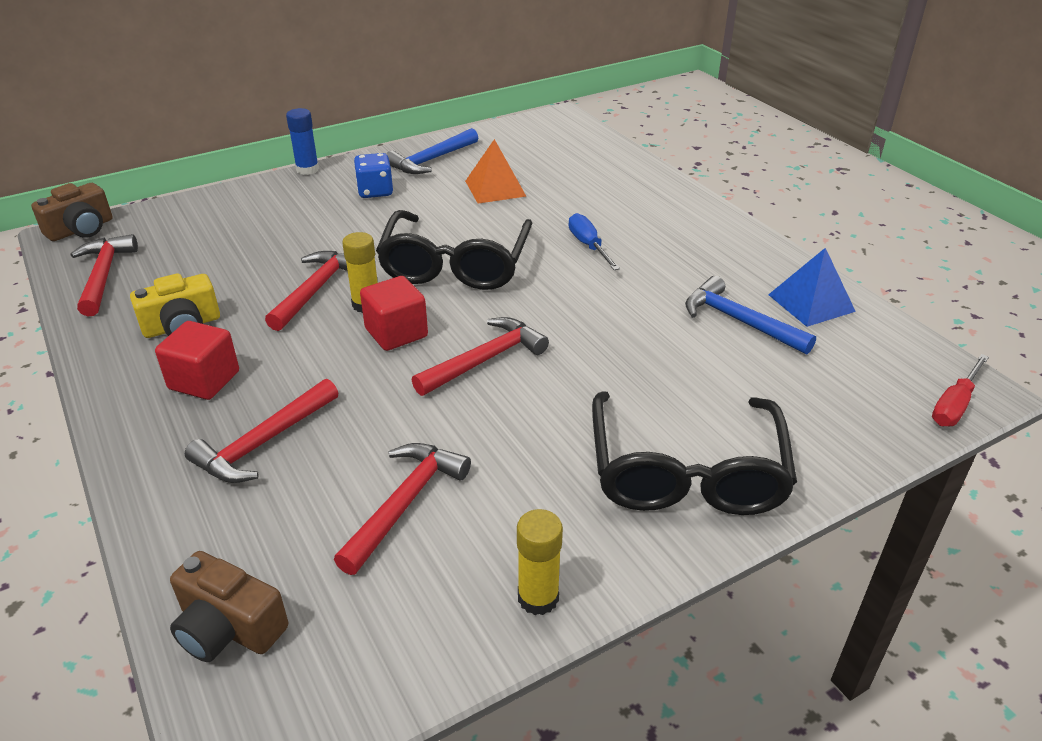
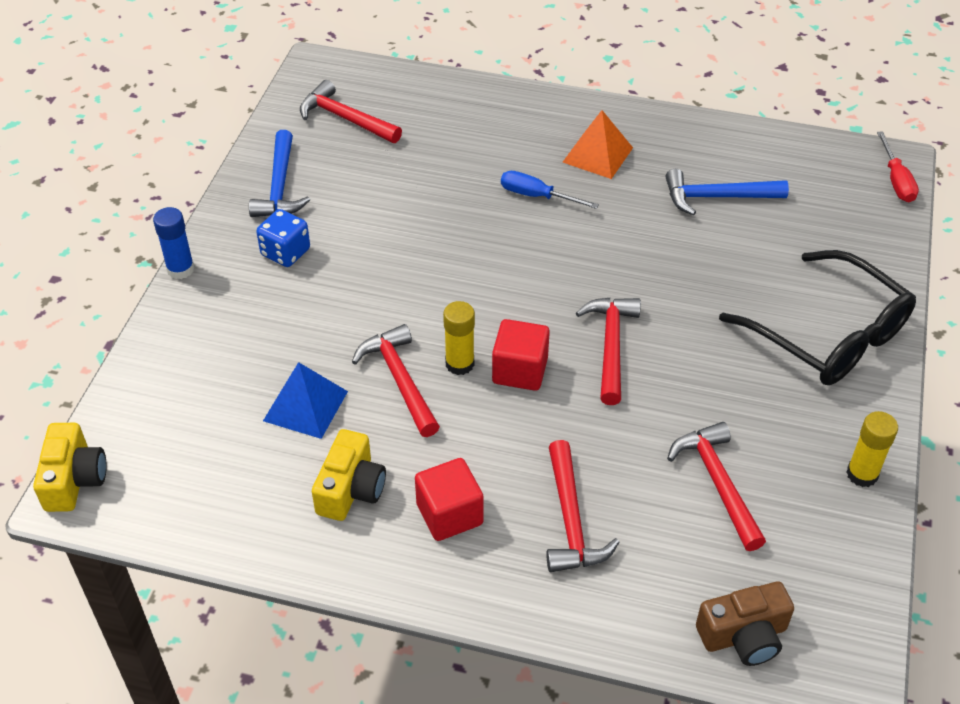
camera: 45 degrees left, 10 degrees up
brown camera [31,183,112,241] -> yellow camera [33,423,107,512]
red hammer [71,234,138,316] -> red hammer moved to [300,80,402,143]
black glasses [376,210,532,290] -> none
orange pyramid [465,139,527,204] -> orange pyramid moved to [563,110,633,179]
blue pyramid [768,248,856,327] -> blue pyramid moved to [263,362,348,439]

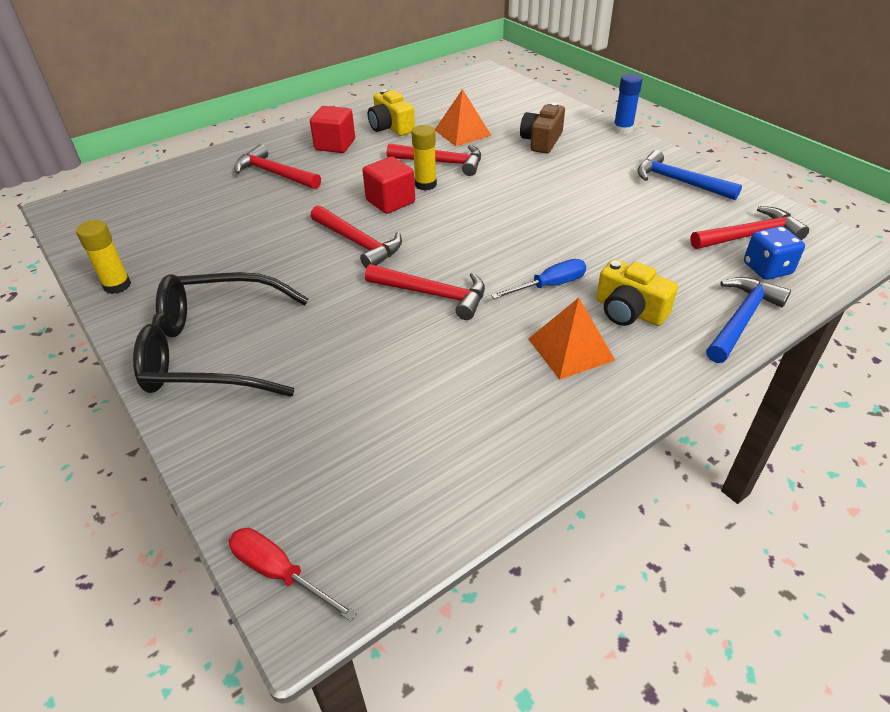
camera: 130 degrees right, 5 degrees down
yellow camera [33,423,107,512] -> yellow camera moved to [596,259,678,326]
blue dice [256,209,310,267] -> blue dice moved to [744,226,805,280]
blue pyramid [263,362,348,439] -> orange pyramid [435,89,492,146]
blue hammer [666,169,789,215] -> blue hammer moved to [706,277,791,363]
red hammer [667,422,766,551] -> red hammer moved to [365,264,485,320]
brown camera [696,581,794,666] -> brown camera moved to [520,102,565,154]

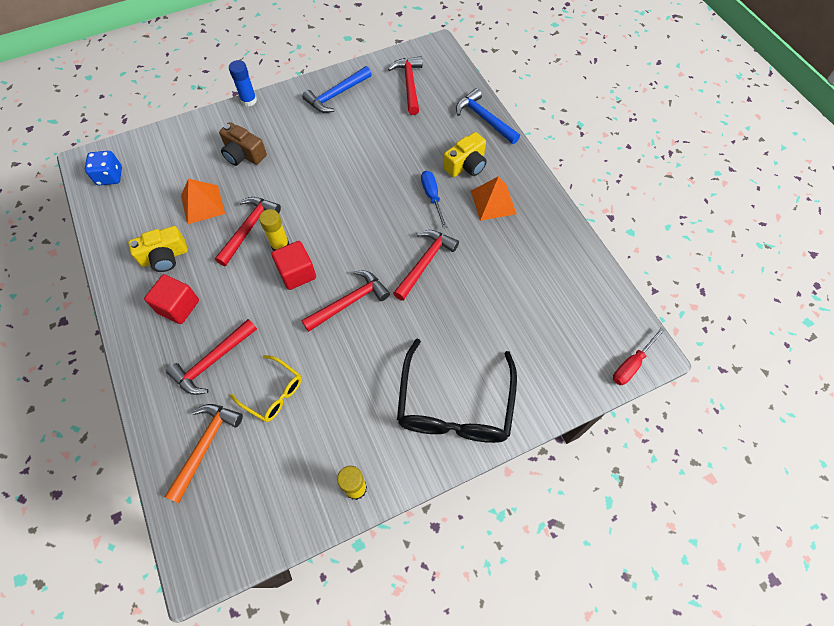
camera: 80 degrees left, 20 degrees up
blue dice [744,226,805,280] -> blue dice moved to [85,151,122,185]
none -> orange hammer [165,404,243,503]
none -> yellow glasses [230,355,302,422]

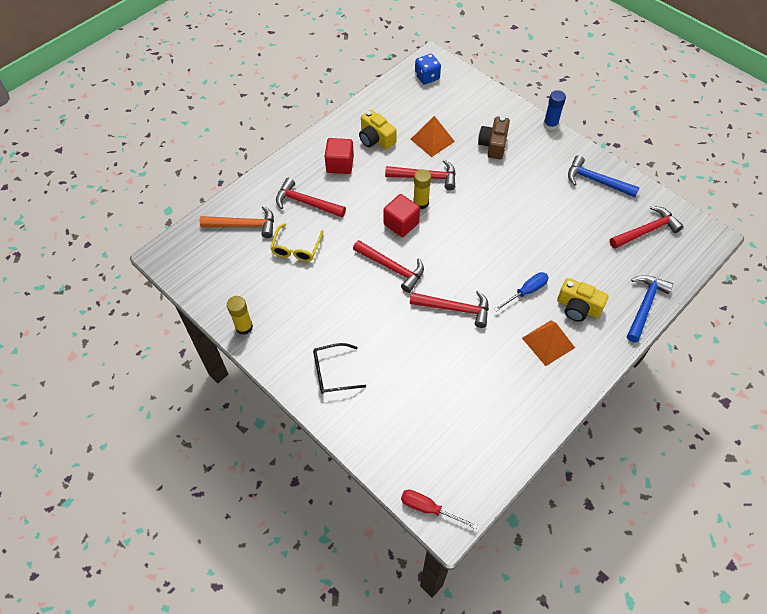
camera: 70 degrees right, 5 degrees down
black glasses [397,339,517,443] -> black glasses [313,343,366,394], size x0.53

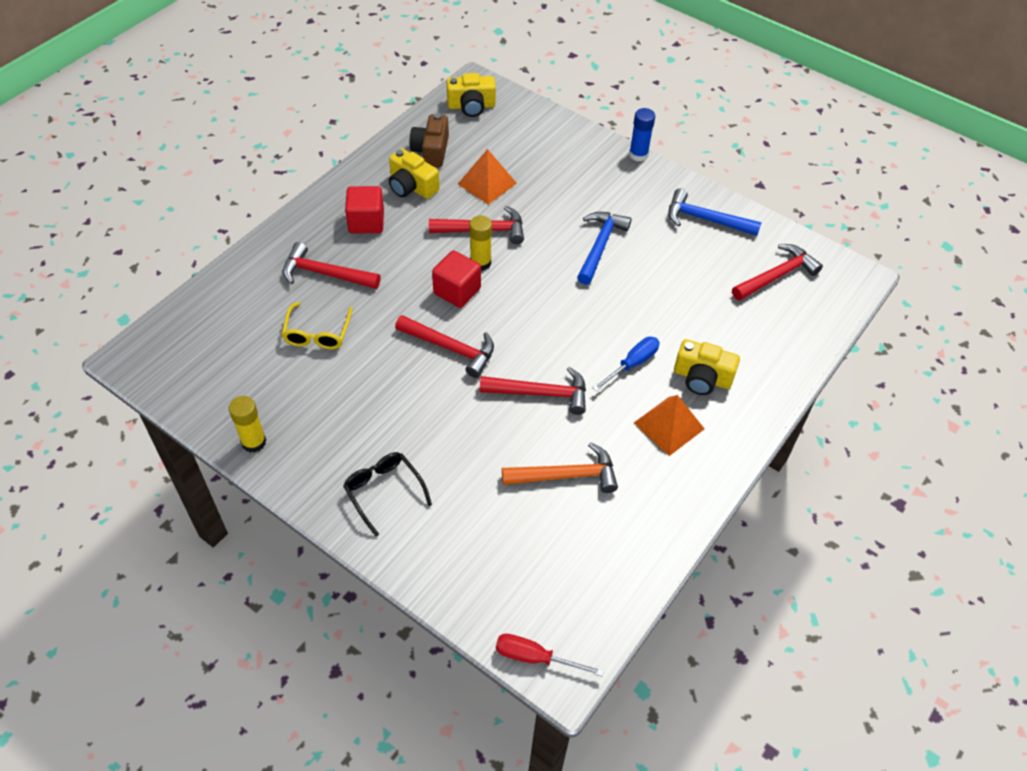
camera: 10 degrees left, 5 degrees down
orange hammer [200,206,274,238] -> orange hammer moved to [502,442,618,493]
black glasses [313,343,366,394] -> black glasses turned 75 degrees clockwise [343,452,432,537]
blue dice [415,54,441,85] -> yellow camera [447,73,496,117]
brown camera [478,116,510,159] -> brown camera moved to [409,113,449,167]
blue hammer [627,275,673,342] -> blue hammer moved to [577,212,632,285]

